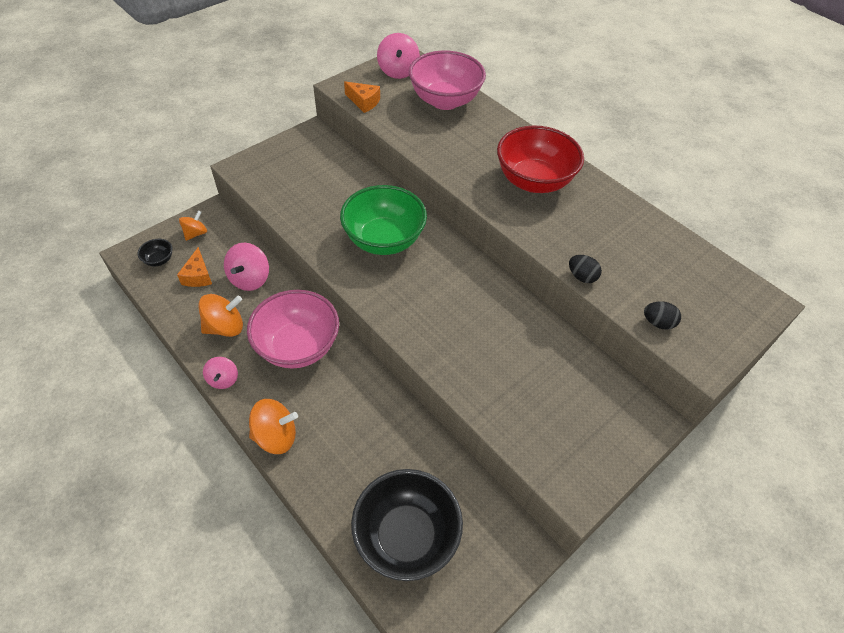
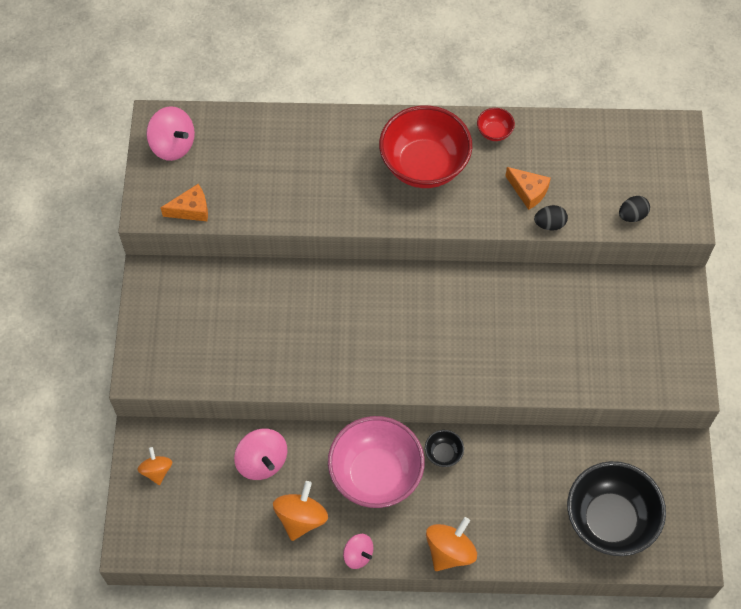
camera: 45 degrees left, 10 degrees up
black bowl [138,239,173,266] -> black bowl moved to [425,430,464,467]
orange cheese [177,247,212,287] -> orange cheese moved to [505,167,551,210]
green bowl [340,185,427,255] -> none
pink bowl [409,51,486,110] -> none
none -> red bowl [477,108,515,141]

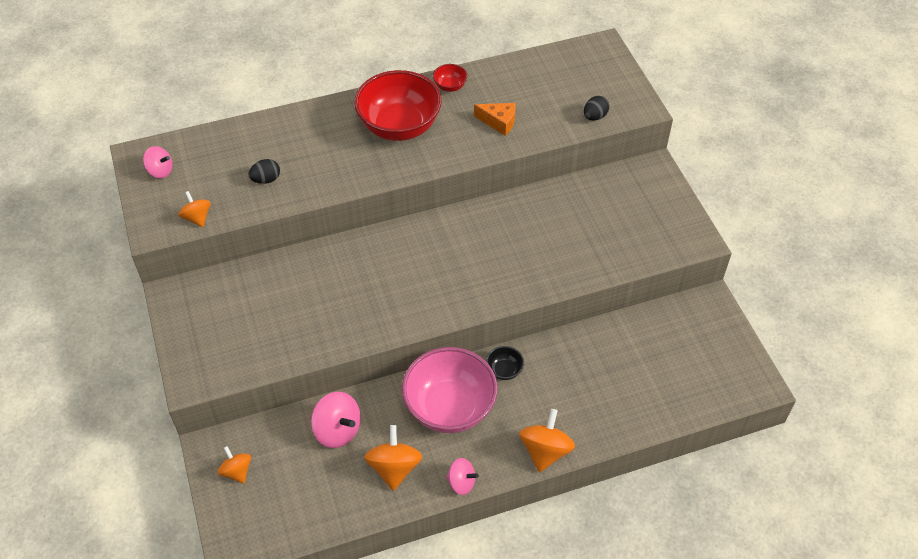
camera: 20 degrees left, 10 degrees down
pink spinning top [146,106,195,161] -> pink spinning top [143,146,173,178], size x0.63
orange cheese [161,184,208,221] -> orange spinning top [178,191,211,227]
black egg [534,205,568,231] -> black egg moved to [248,159,280,184]
black bowl [567,461,666,556] -> none

